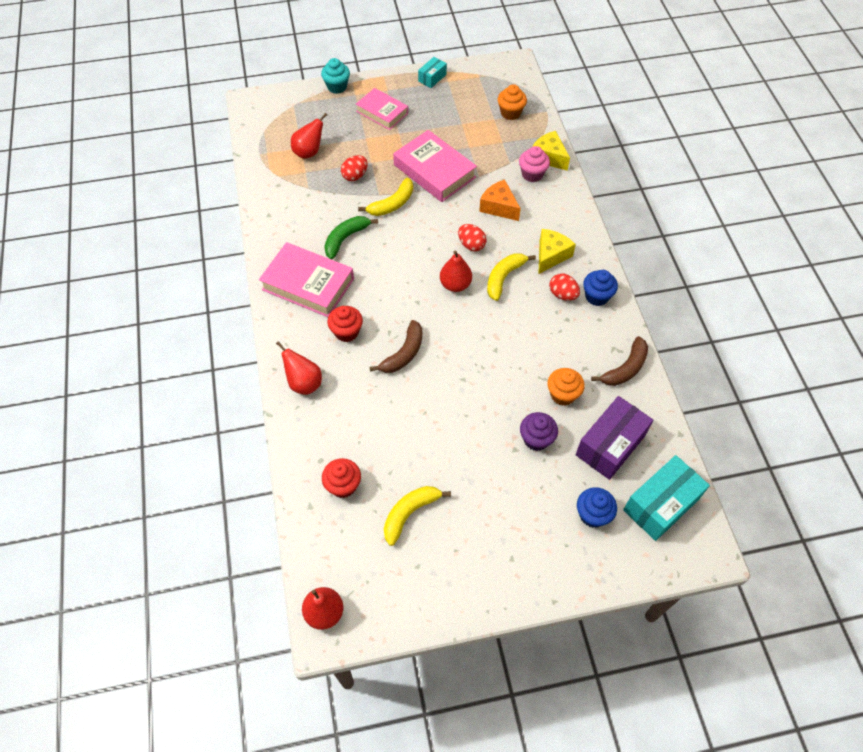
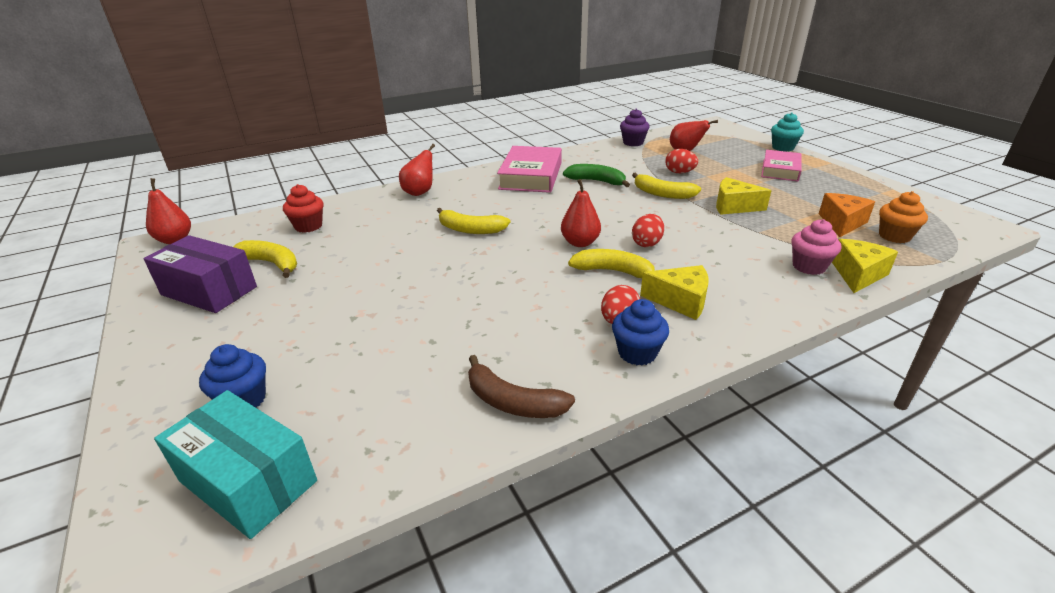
camera: 75 degrees right, 25 degrees down
red cupcake [327,306,363,342] -> none
brown banana [370,320,422,373] -> yellow banana [437,208,510,234]
pink book [393,130,477,202] -> yellow cheese [716,177,772,215]
turquoise box [418,57,447,88] -> none
orange cheese [479,179,521,221] -> orange cheese moved to [819,193,875,237]
purple cupcake [520,412,558,451] -> purple cupcake moved to [620,109,650,146]
orange cupcake [547,368,585,406] -> none
purple box [576,396,653,480] -> purple box moved to [144,235,257,313]

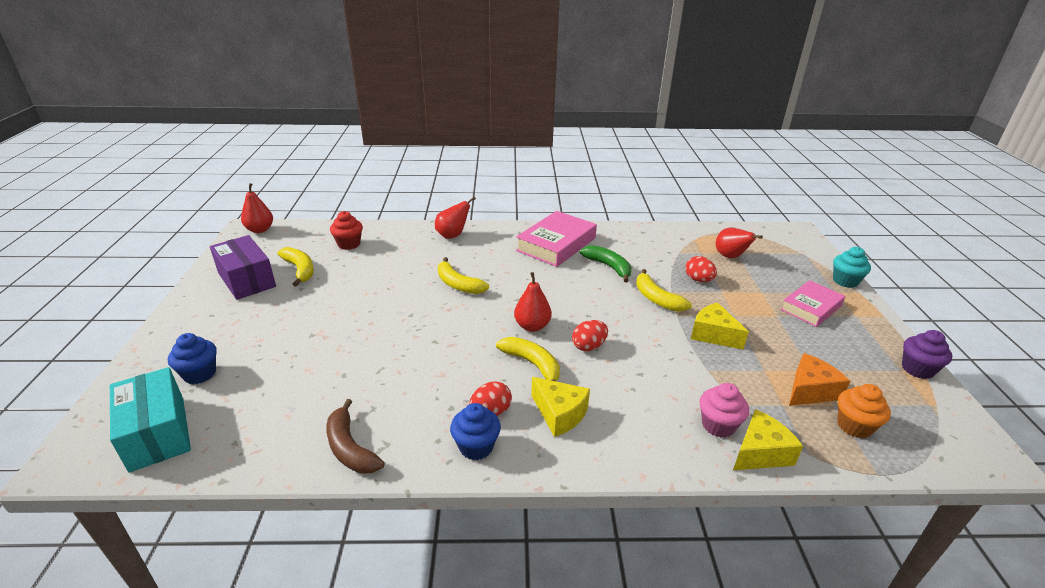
camera: 25 degrees right, 0 degrees up
purple cupcake [620,109,650,146] -> purple cupcake moved to [902,330,952,379]

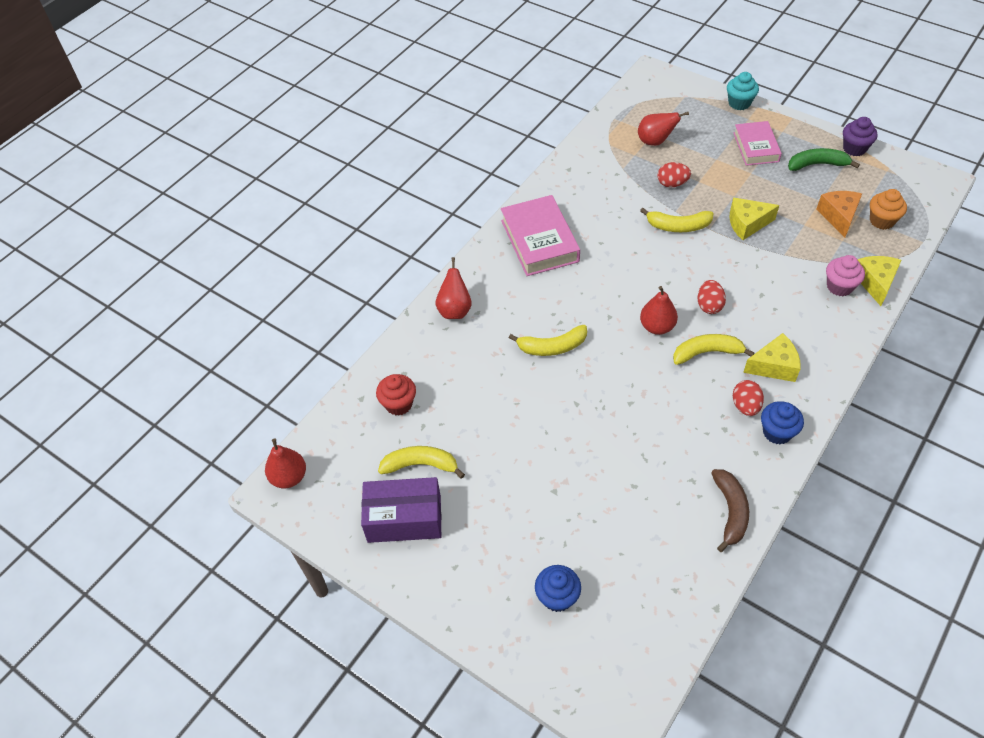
camera: 50 degrees left, 20 degrees up
turquoise box [110,367,191,472] -> none
brown banana [326,399,385,474] -> brown banana turned 90 degrees counterclockwise [711,469,749,552]
green banana [580,245,631,282] -> green banana moved to [788,148,860,171]

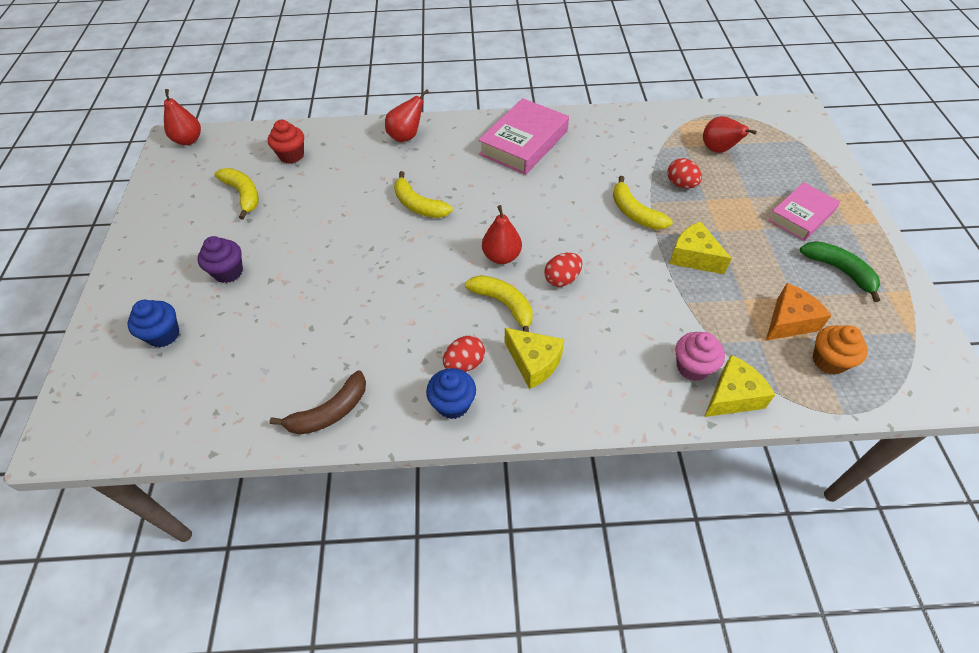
camera: 50 degrees right, 0 degrees up
purple box [361,477,441,543] -> none
turquoise cupcake [727,72,759,110] -> none
purple cupcake [843,117,877,156] -> purple cupcake moved to [198,236,243,283]

